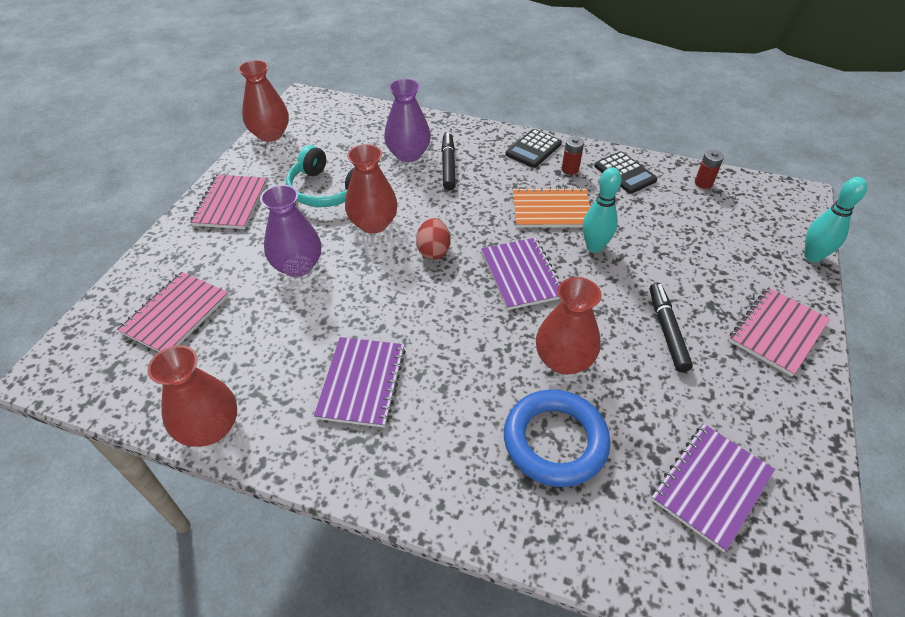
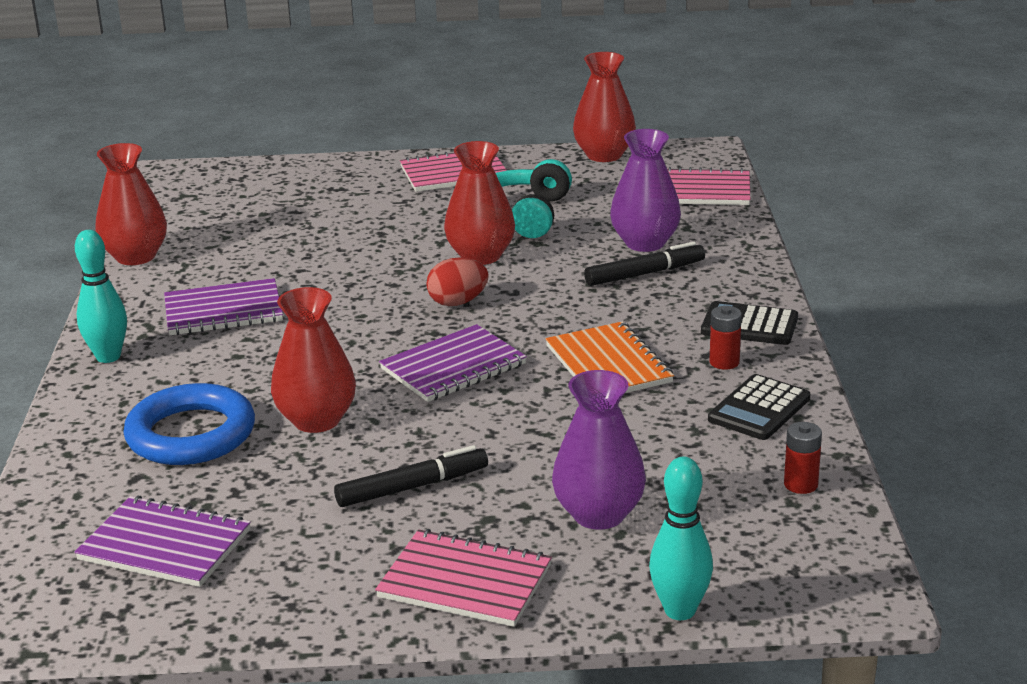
camera: 70 degrees right, 20 degrees down
pink notebook [117,272,229,352] -> pink notebook moved to [667,167,750,205]
purple vase [260,185,321,277] -> purple vase moved to [552,370,646,530]
turquoise bowling pin [583,167,622,253] -> turquoise bowling pin moved to [75,230,127,363]

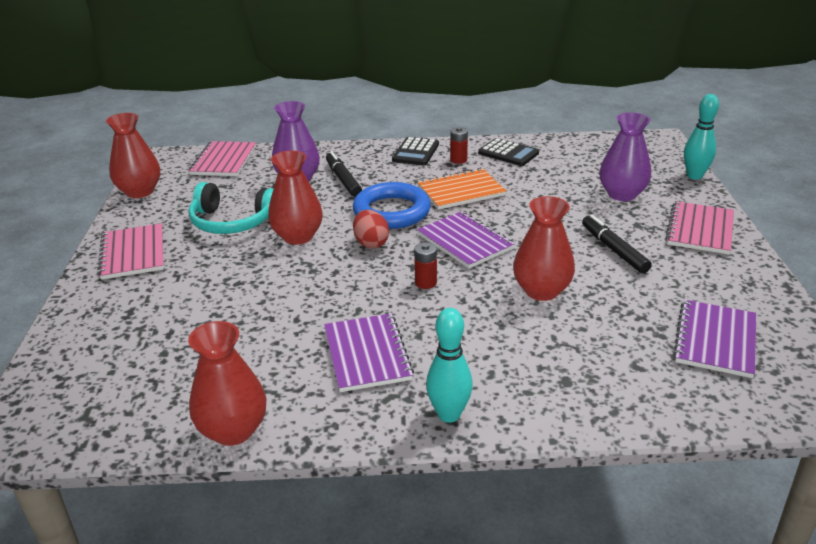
camera: 90 degrees left, 5 degrees up
blue ring [123,383,255,465] -> blue ring moved to [353,182,431,229]
red battery [784,422,822,494] -> red battery moved to [414,242,437,289]

